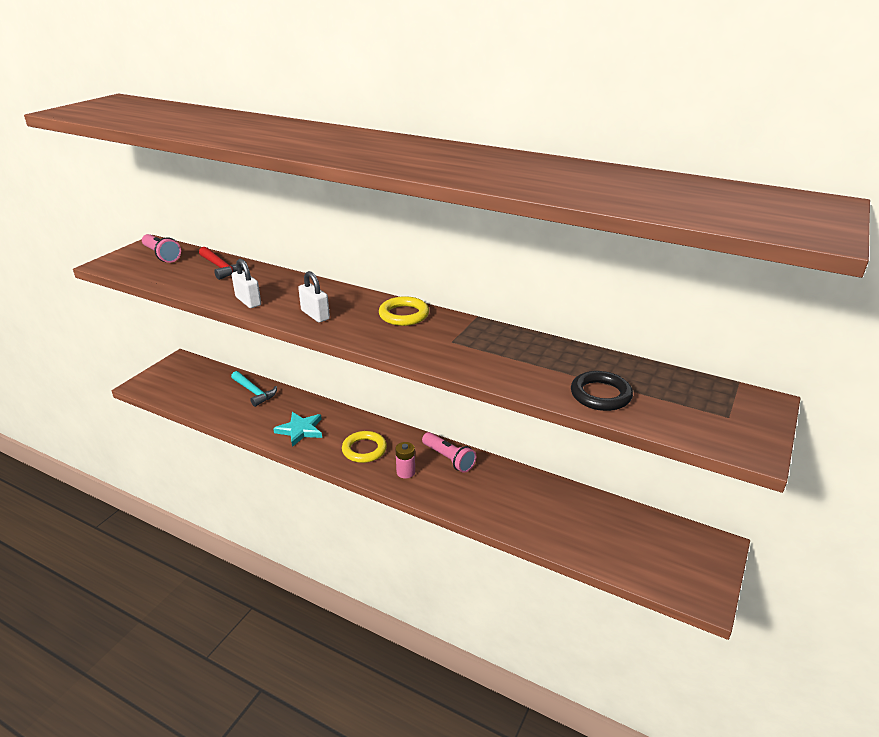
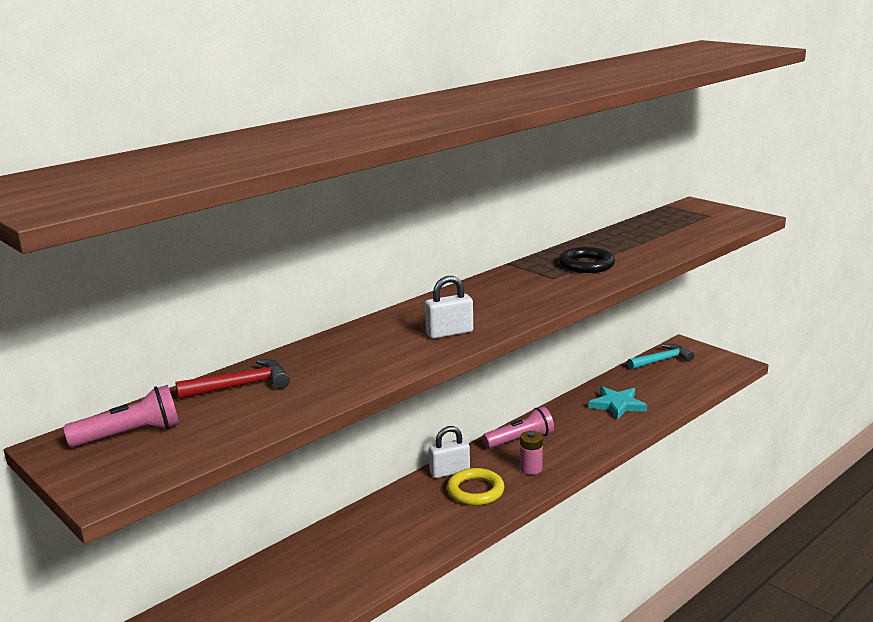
camera: 70 degrees left, 10 degrees down
turquoise hammer [231,371,277,407] -> turquoise hammer moved to [627,344,694,370]
white padlock [232,259,261,308] -> white padlock moved to [429,426,470,478]
turquoise star [273,412,322,447] -> turquoise star moved to [589,386,647,420]
yellow ring [379,296,429,326] -> none
black ring [571,371,633,411] -> black ring moved to [559,247,615,273]

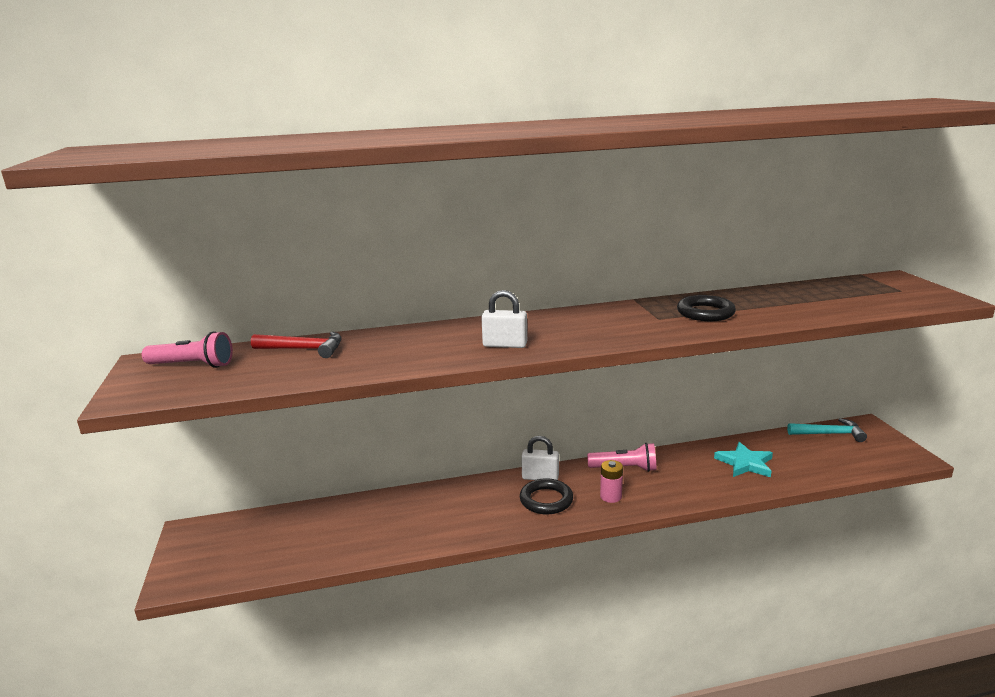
camera: 30 degrees right, 0 degrees up
yellow ring [447,468,505,506] -> black ring [520,478,573,515]

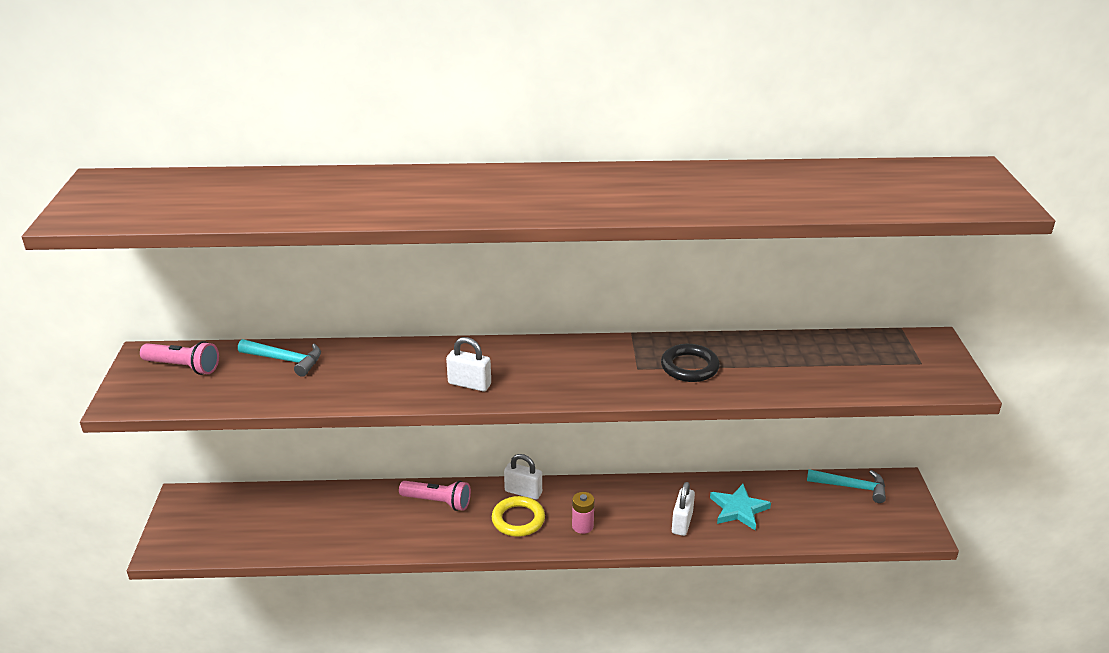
camera: 10 degrees right, 10 degrees up
red hammer [251,332,342,358] -> turquoise hammer [238,339,321,377]
black ring [520,478,573,515] -> yellow ring [492,496,545,537]
pink flashlight [587,443,656,472] -> pink flashlight moved to [399,480,471,511]
none -> white padlock [672,482,695,536]

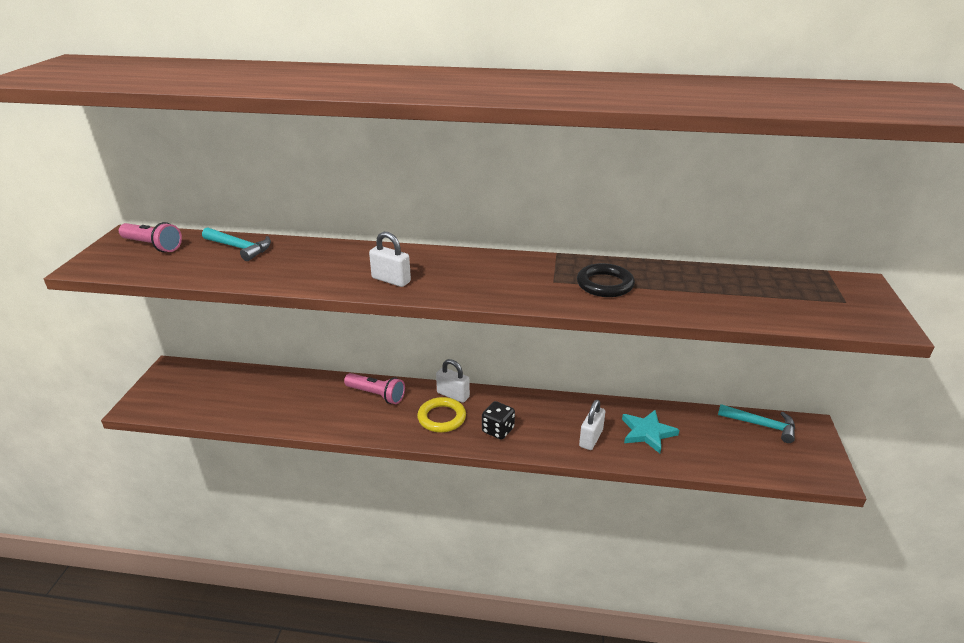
camera: 10 degrees right, 0 degrees up
pink battery [572,492,594,534] -> black dice [482,401,515,440]

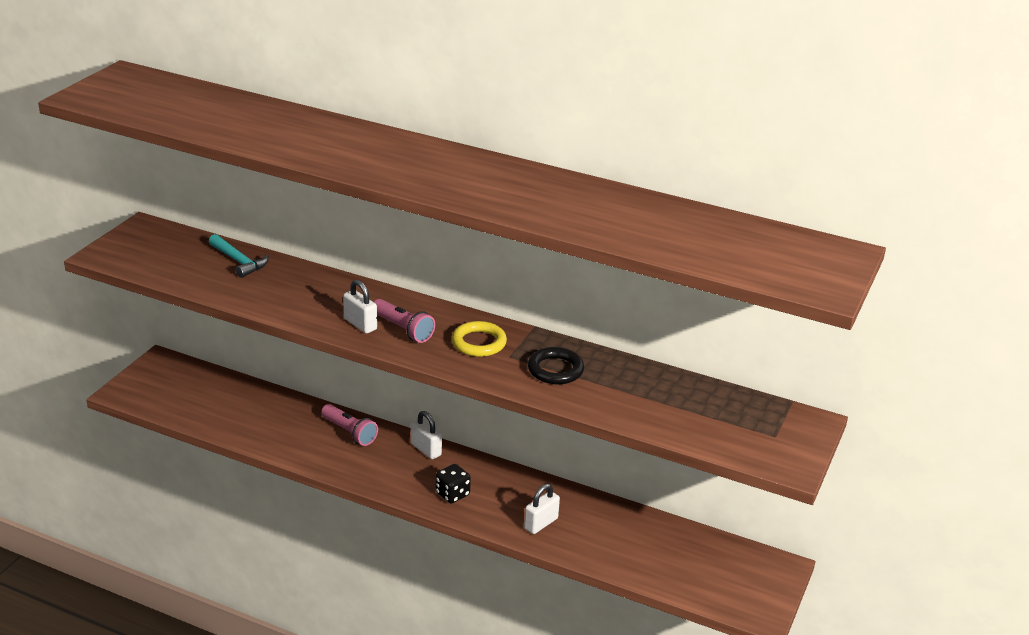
camera: 15 degrees right, 0 degrees up
pink flashlight [119,222,182,252] -> pink flashlight moved to [374,299,435,343]
yellow ring [417,397,466,433] -> yellow ring moved to [452,321,507,357]
turquoise star [622,410,679,453] -> none
turquoise hammer [718,404,795,443] -> none

